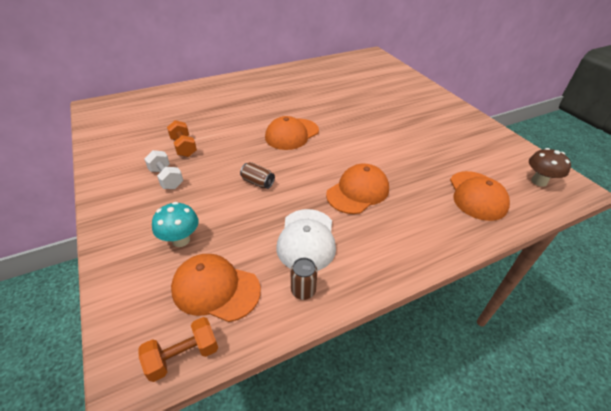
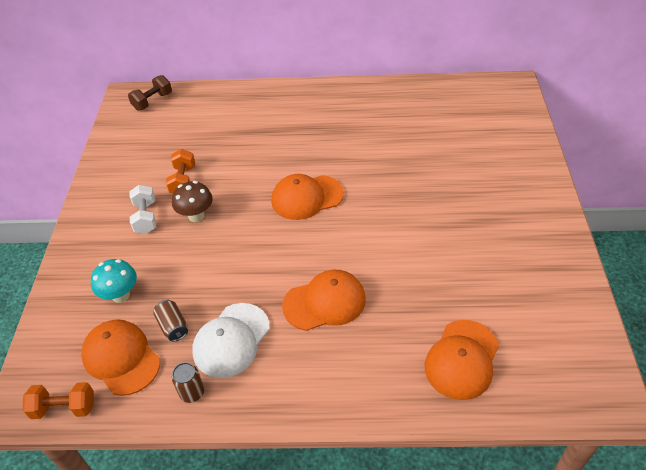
camera: 30 degrees right, 5 degrees up
brown can [240,162,275,189] -> brown can moved to [154,299,188,342]
brown mushroom [529,148,571,187] -> brown mushroom moved to [172,181,213,222]
none -> brown dumbbell [128,75,172,111]

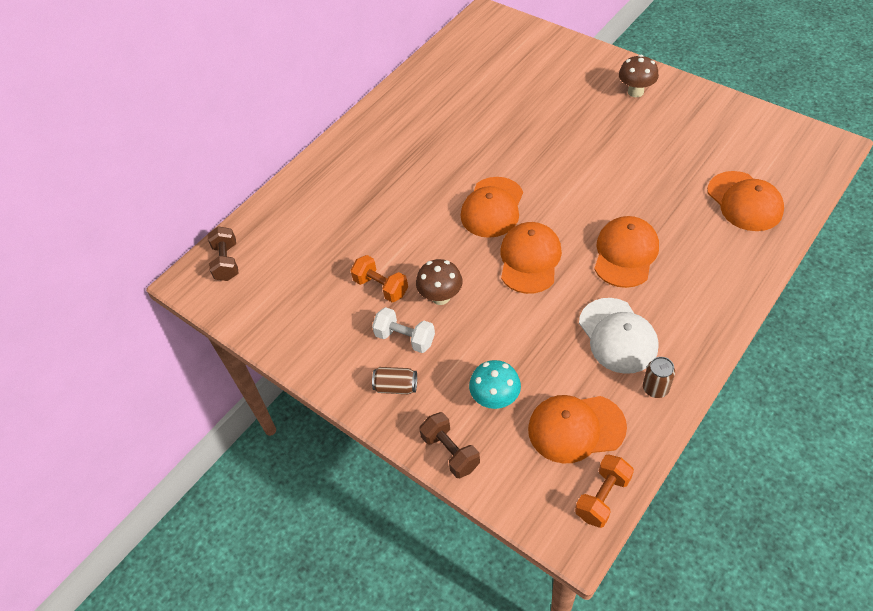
camera: 50 degrees left, 5 degrees up
brown can [154,299,188,342] -> brown can moved to [372,367,417,394]
none -> brown dumbbell [419,412,480,478]
none -> orange cap [500,222,562,294]
none -> brown mushroom [619,55,659,97]

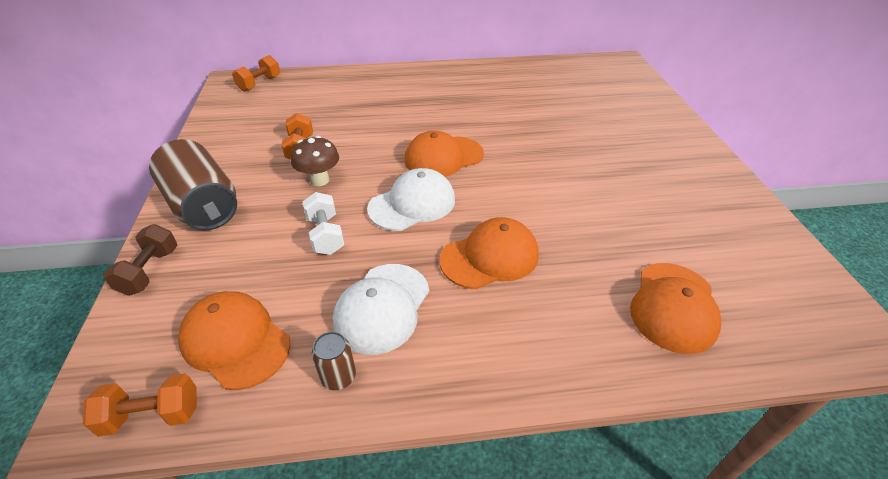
camera: 40 degrees right, 10 degrees down
brown dumbbell [208,226,238,281] -> orange dumbbell [232,55,280,92]
white dumbbell [372,307,435,353] -> white dumbbell moved to [303,192,344,255]
brown can [372,367,417,394] -> brown can [149,139,237,231], size x2.25
turquoise mushroom [469,360,521,409] -> none
orange cap [500,222,562,294] -> white cap [367,168,455,231]
brown mushroom [619,55,659,97] -> none

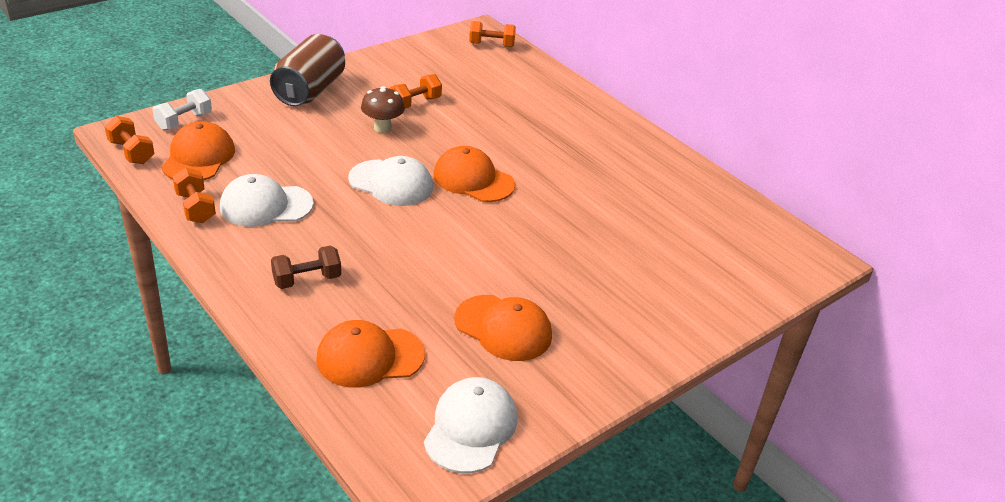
camera: 55 degrees right, 5 degrees down
brown dumbbell [103,224,178,296] -> brown dumbbell moved to [271,246,341,289]
white dumbbell [303,192,344,255] -> white dumbbell moved to [152,89,212,131]
brown can [312,331,356,390] -> orange dumbbell [173,167,216,223]
orange cap [440,217,539,289] -> orange cap moved to [454,295,552,361]
none -> white cap [424,377,517,473]

